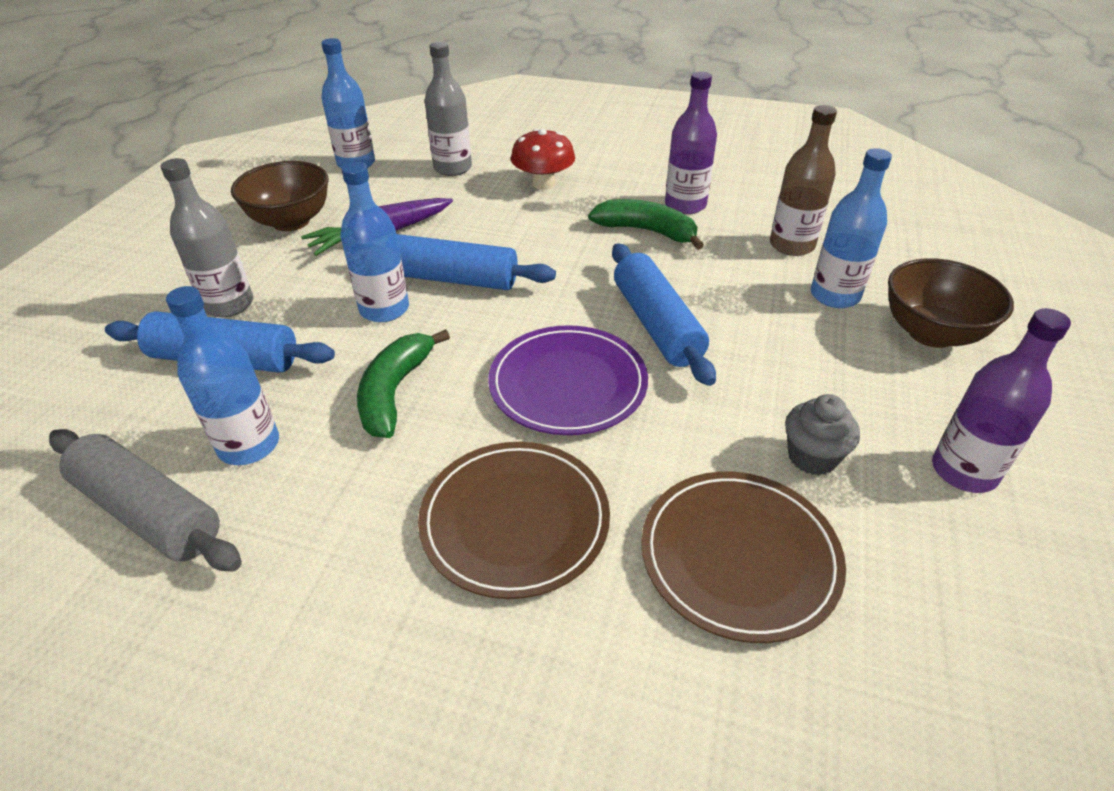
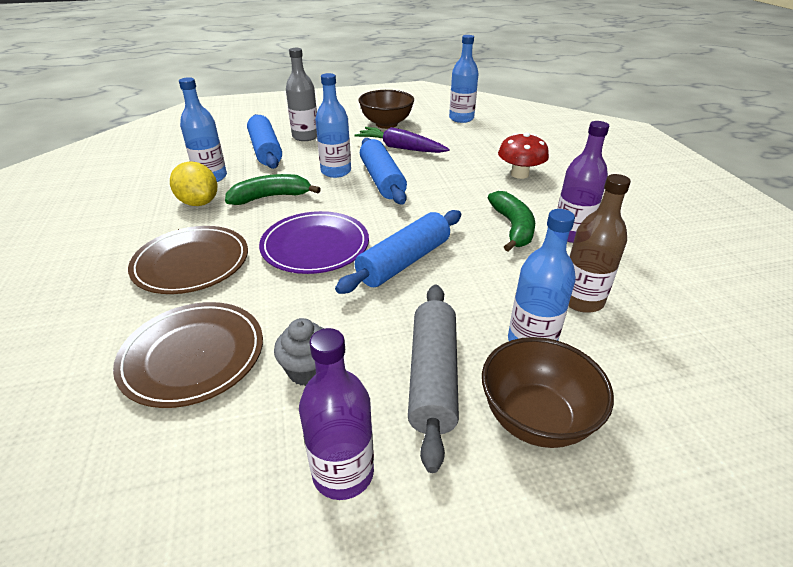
camera: 60 degrees right, 5 degrees down
grey rolling pin [49,429,242,571] -> grey rolling pin moved to [408,285,459,473]
grey bottle [425,42,472,176] -> none
none -> yellow lemon [170,161,217,206]

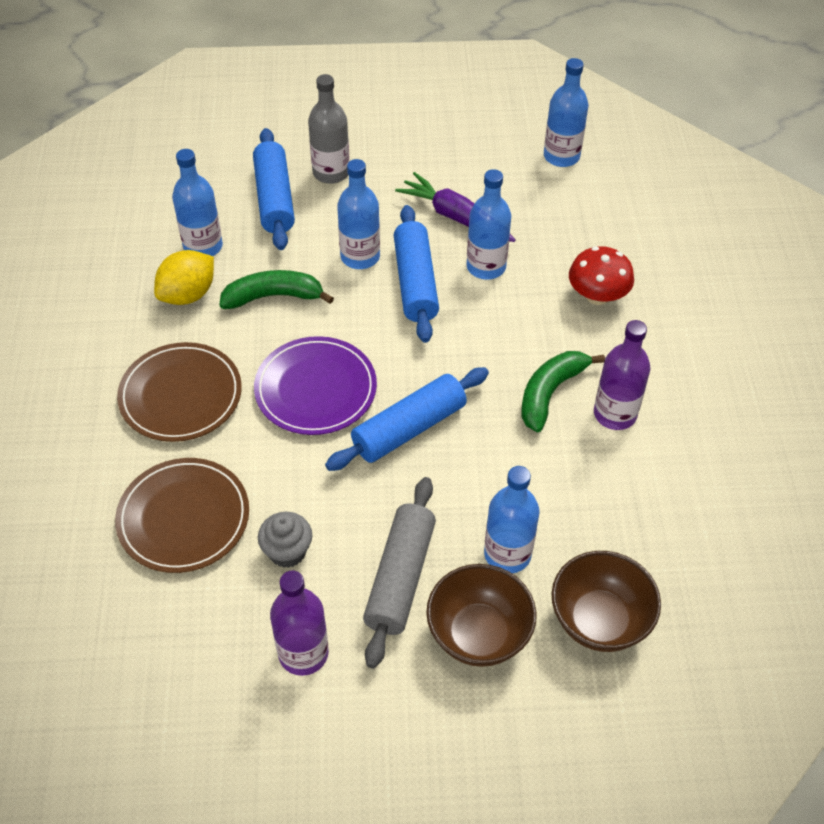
camera: 10 degrees right, 15 degrees up
yellow lemon [170,161,217,206] -> yellow lemon turned 75 degrees clockwise [154,250,214,305]
brown bowl [358,90,414,129] -> brown bowl moved to [552,551,661,652]
green banana [488,191,535,252] -> green banana turned 150 degrees counterclockwise [521,351,605,432]
brown bottle [569,174,631,313] -> none
none -> blue bottle [466,169,511,280]

